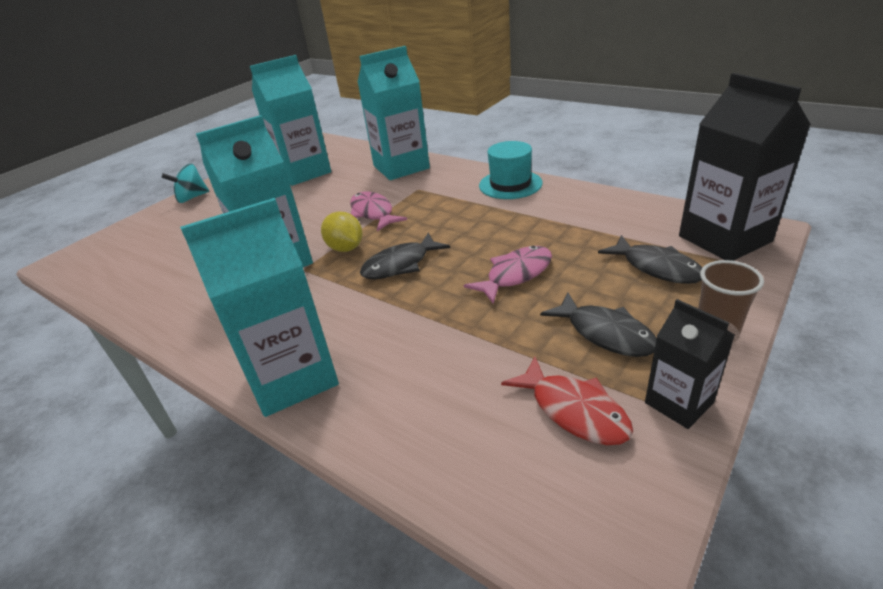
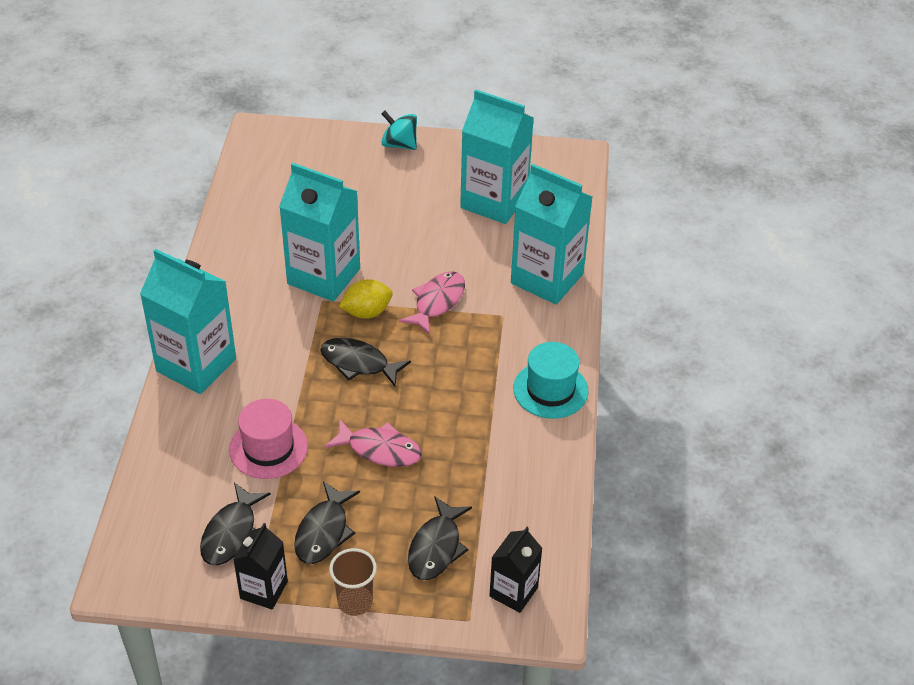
camera: 55 degrees right, 10 degrees up
yellow lemon [321,212,363,252] -> yellow lemon turned 45 degrees clockwise [339,279,393,319]
red fish [501,357,633,445] -> black fish [200,483,271,565]
black carton [679,73,811,261] -> black carton [489,527,542,613], size x0.55
none -> pink hat [229,399,308,479]

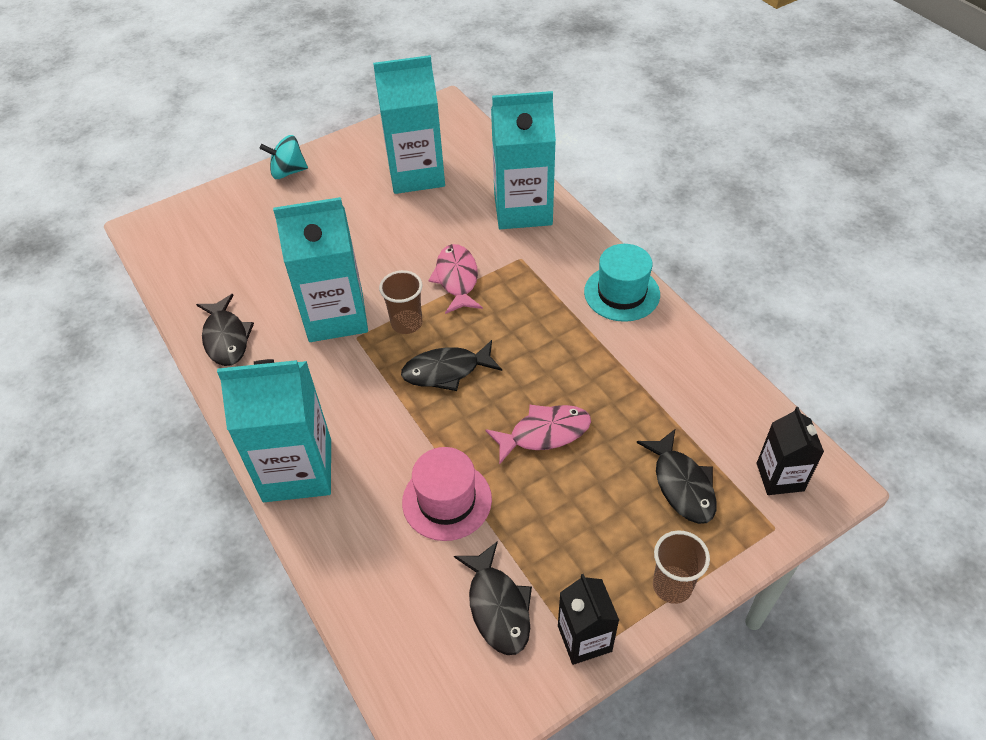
camera: 35 degrees left, 5 degrees up
black fish [294,481,360,564] -> black fish moved to [196,294,254,366]
yellow lemon [339,279,393,319] -> brown cup [379,270,423,334]

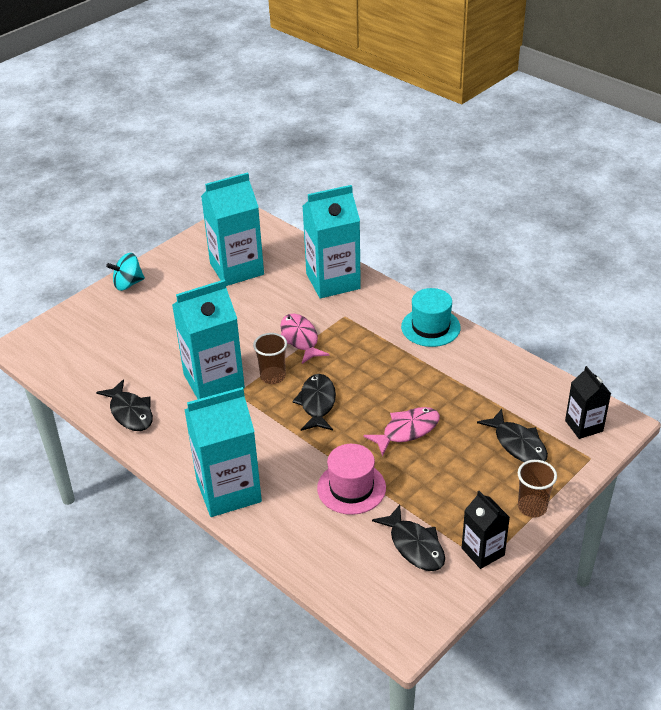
camera: 15 degrees left, 10 degrees down
black fish [401,340,502,391] -> black fish turned 120 degrees clockwise [292,374,336,431]

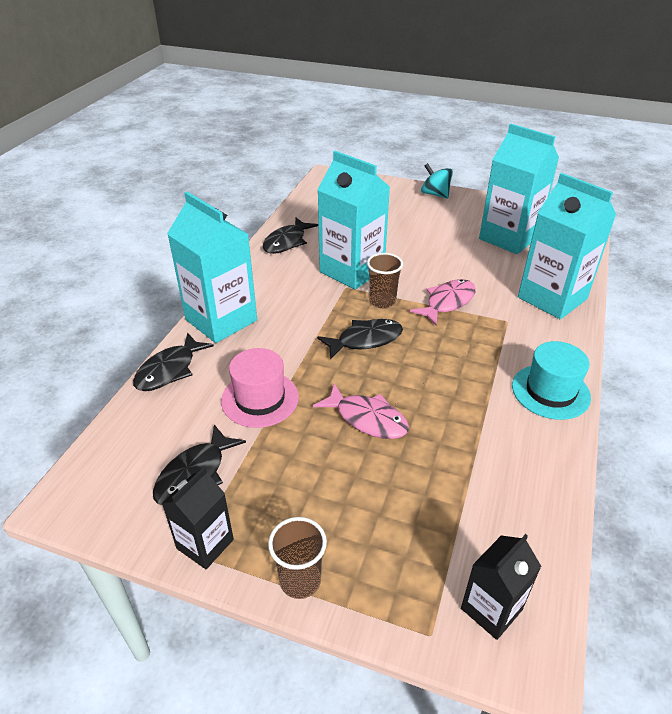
camera: 65 degrees right, 0 degrees up
black fish [477,409,548,462] -> black fish moved to [133,332,214,391]

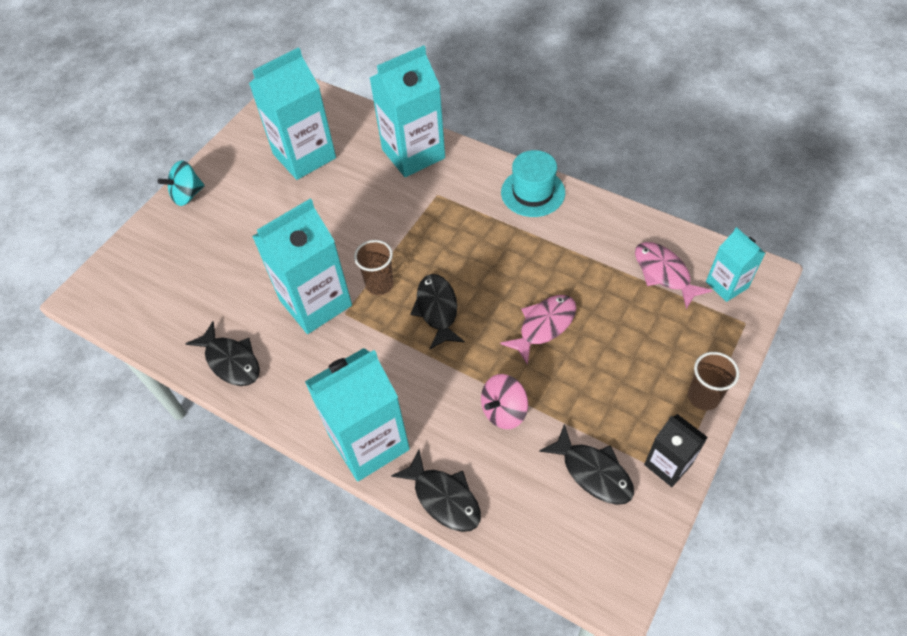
camera: 75 degrees left, 15 degrees up
pink hat [221,348,299,428] -> pink spinning top [481,374,528,429]
pink fish [410,279,476,325] -> pink fish moved to [635,242,712,309]
black carton [461,534,542,640] -> turquoise carton [706,227,765,302]

